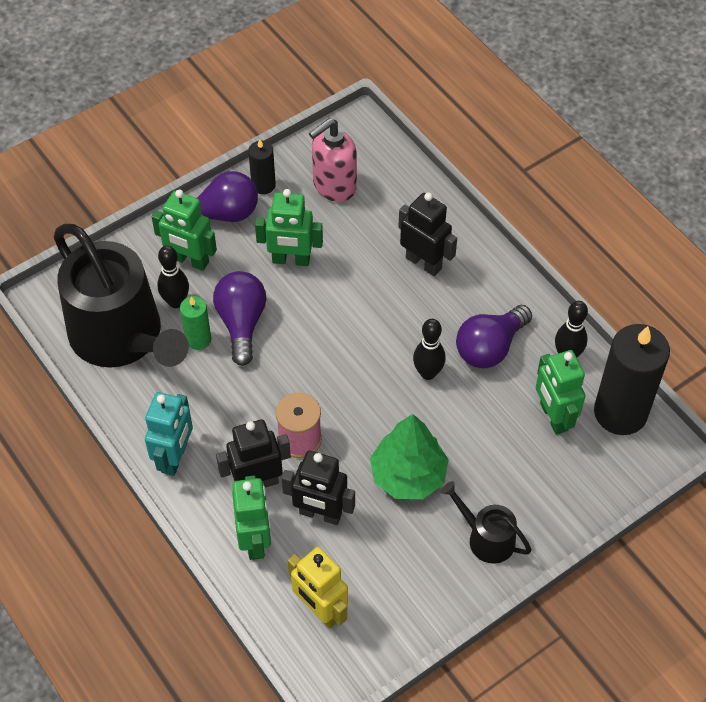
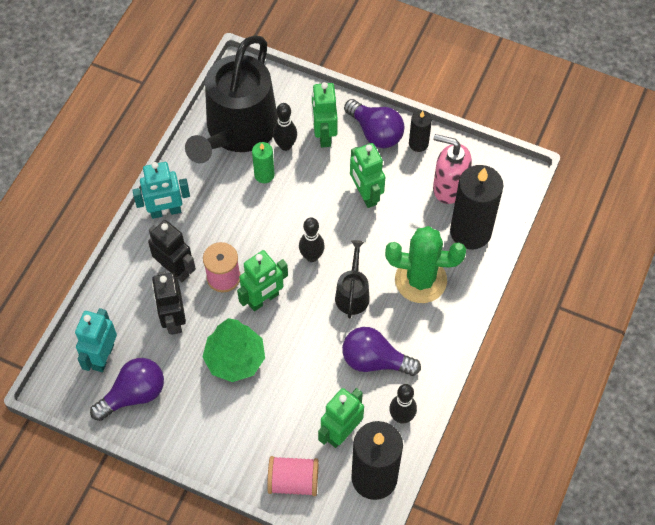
camera: 60 degrees right, 5 degrees up
purple light bulb [213,271,266,366] -> purple light bulb moved to [90,358,164,421]
green robot [232,475,271,560] -> green robot moved to [237,250,288,311]
yellow robot [287,547,348,628] -> turquoise robot [75,308,117,372]
black robot [398,193,457,276] -> green cactus [385,226,466,303]
black bowling pin [413,319,446,380] -> black bowling pin moved to [299,217,325,262]
black watering can [441,481,532,564] -> black watering can moved to [335,240,370,318]
none -> pink spool [267,456,319,496]
none -> black candle [450,165,503,249]

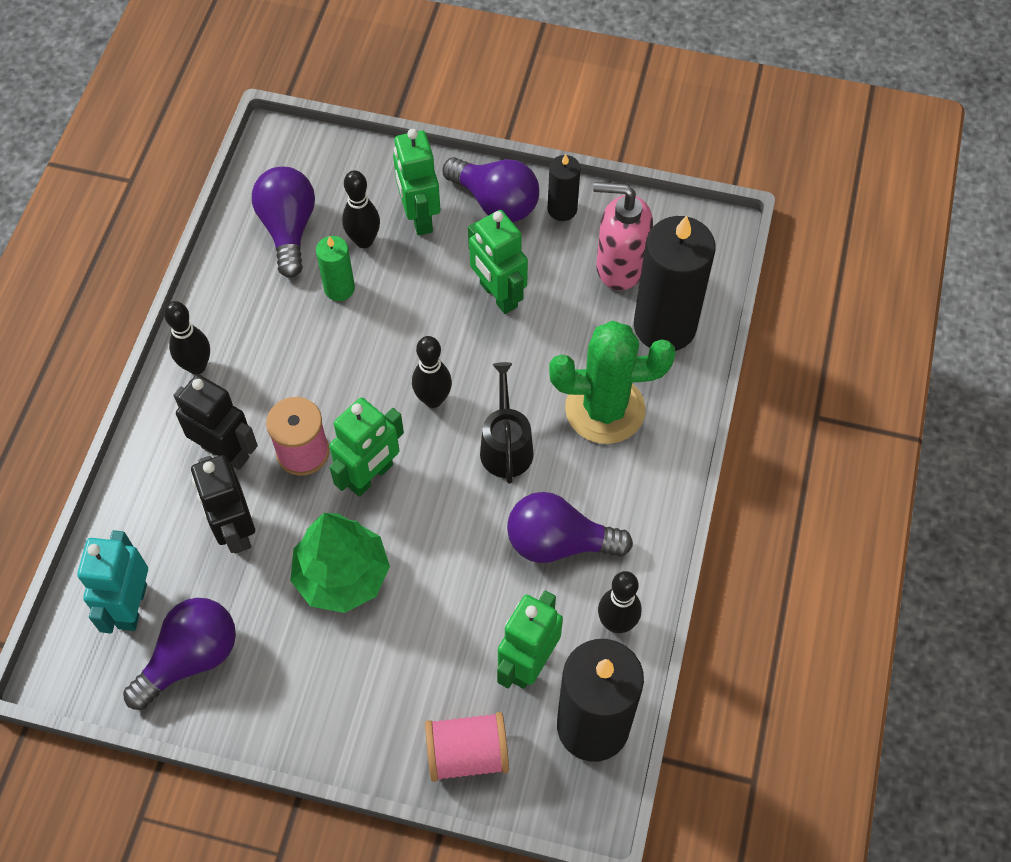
camera: 10 degrees left, 0 degrees up
turquoise robot [132,162,190,219] -> black bowling pin [164,301,210,374]
black watering can [185,35,278,163] -> purple light bulb [252,167,315,278]

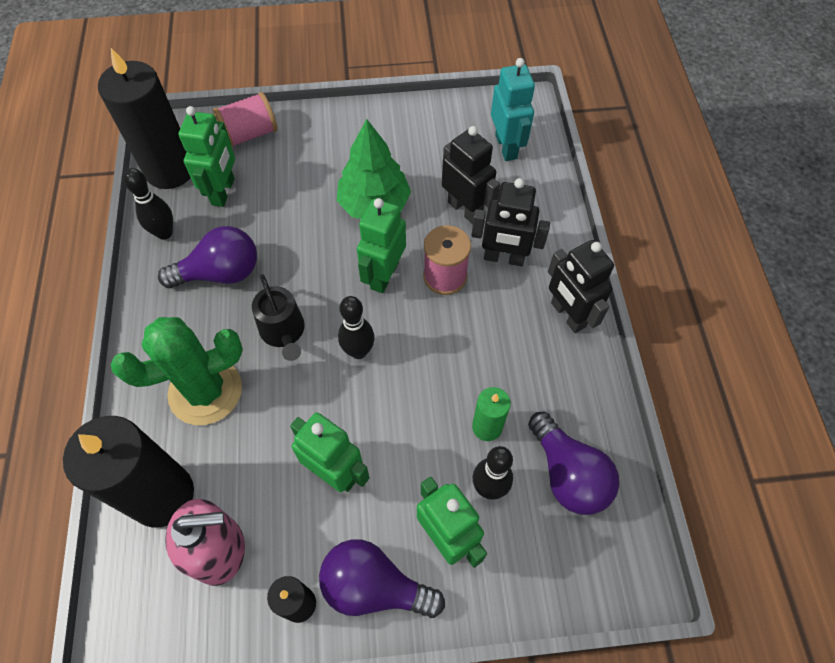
camera: 160 degrees right, 0 degrees up
purple light bulb [123,598,236,710] -> none
black bowling pin [164,301,210,374] -> black robot [548,240,614,333]

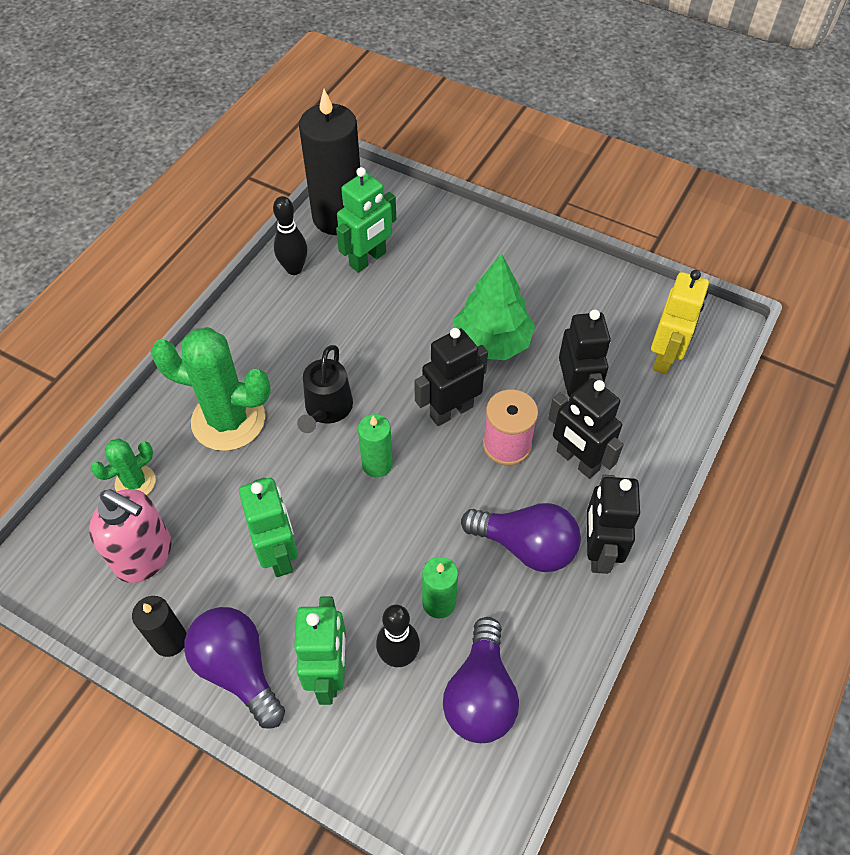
camera: 35 degrees right, 5 degrees down
black candle [63,416,194,528] -> green cactus [90,439,156,495]
purple light bulb [158,226,257,288] -> purple light bulb moved to [461,503,581,572]
pink spool [213,92,278,147] -> none
black bowling pin [338,296,375,359] -> green candle [358,414,393,477]
green robot [357,198,406,293] -> black robot [414,328,488,426]
turquoise robot [491,58,535,161] -> yellow robot [651,270,709,374]

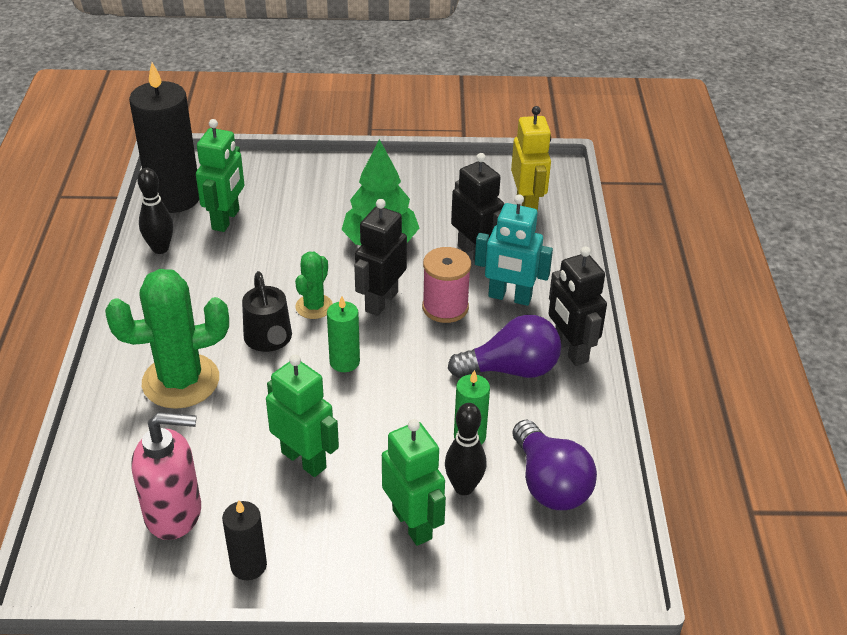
camera: 30 degrees left, 15 degrees down
green cactus [90,439,156,495] -> green cactus moved to [295,251,333,319]
purple light bulb [184,607,285,729] -> none
black robot [548,378,624,479] -> turquoise robot [475,194,553,306]

